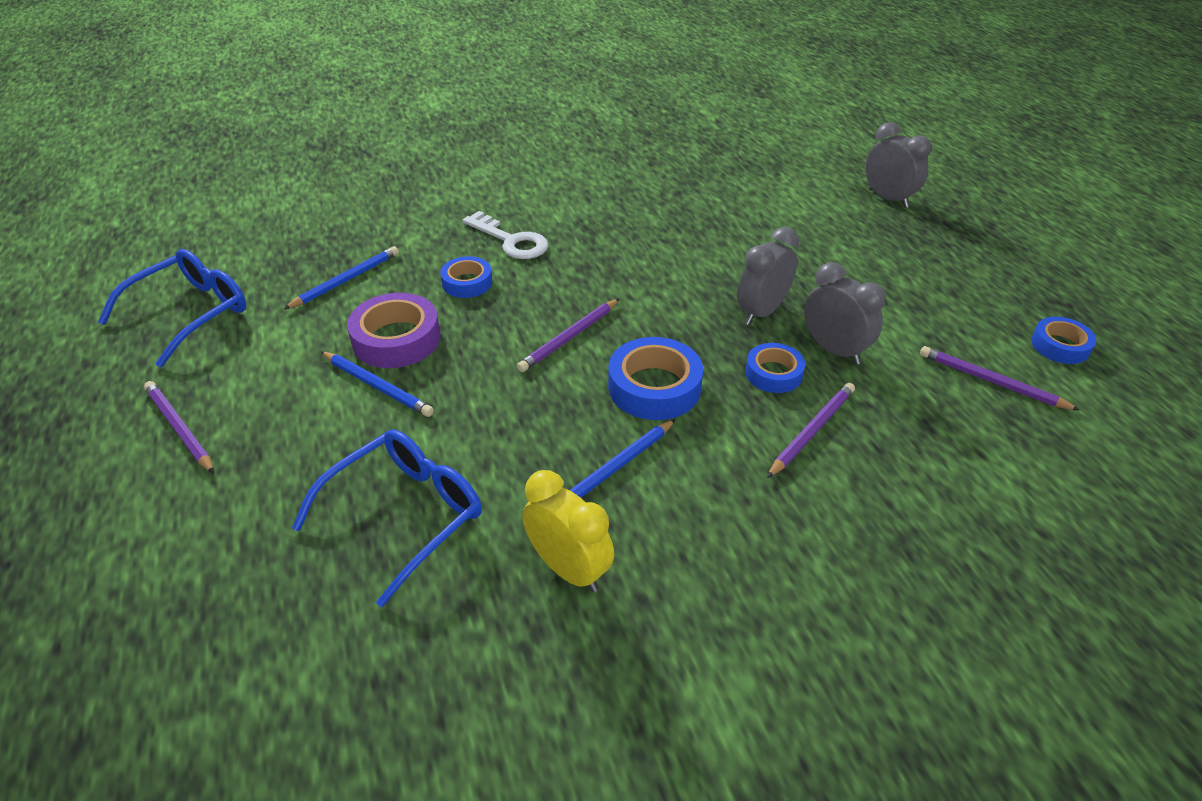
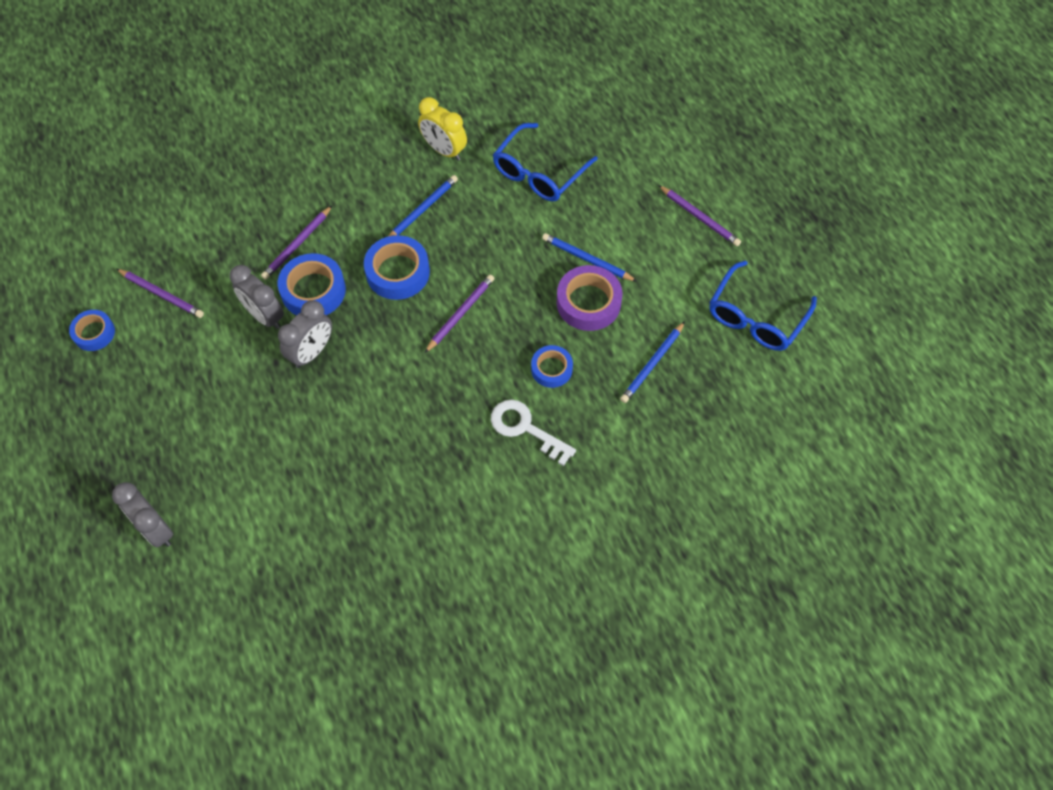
camera: 175 degrees right, 20 degrees up
blue tape [745,343,805,393] -> blue tape [278,253,346,315], size x1.61

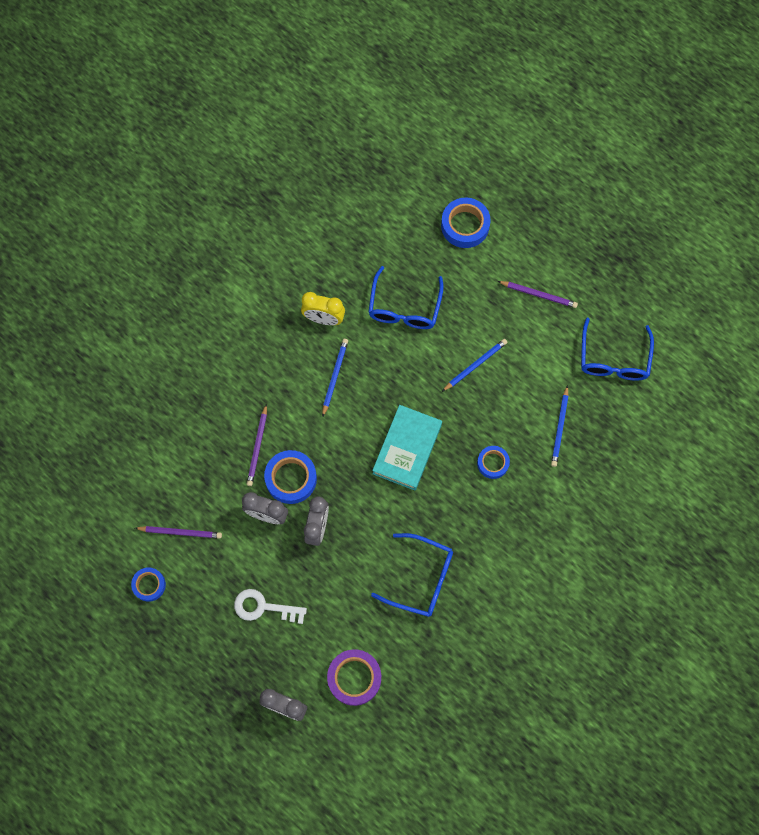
camera: 25 degrees left, 10 degrees up
blue tape [364,235,430,300] -> blue tape moved to [441,198,491,248]
purple pencil [425,274,495,353] -> turquoise book [372,405,442,491]
white key [491,400,576,466] -> white key moved to [234,589,307,624]
blue pencil [542,233,637,281] -> blue pencil turned 135 degrees clockwise [442,339,508,392]
purple tape [557,265,622,331] -> purple tape moved to [327,649,381,706]
none -> blue glasses [371,533,453,617]

